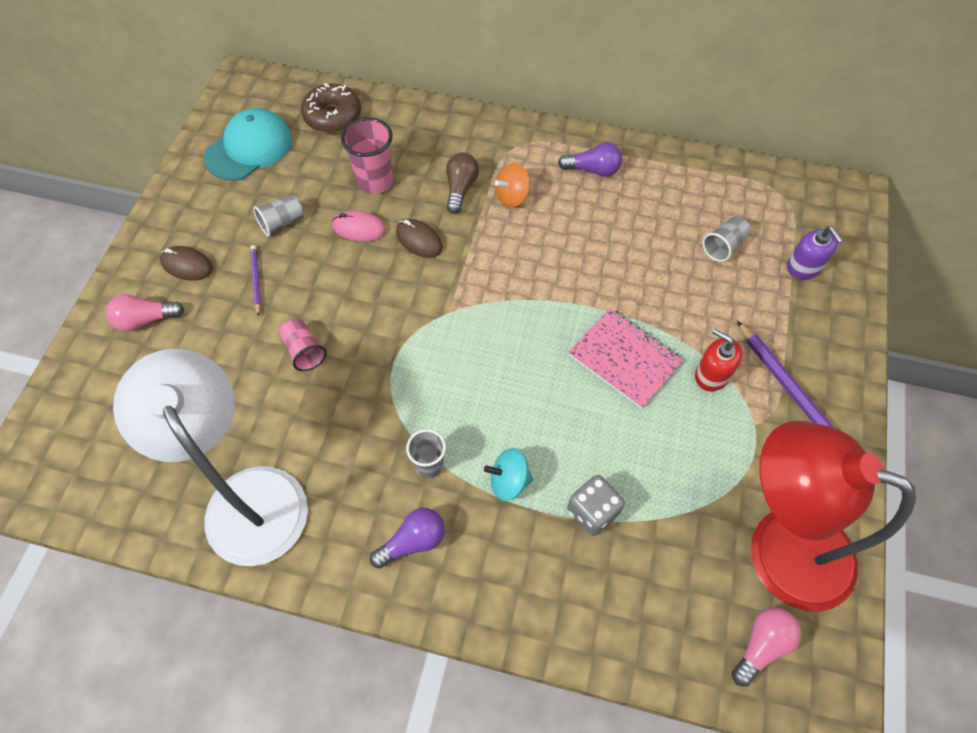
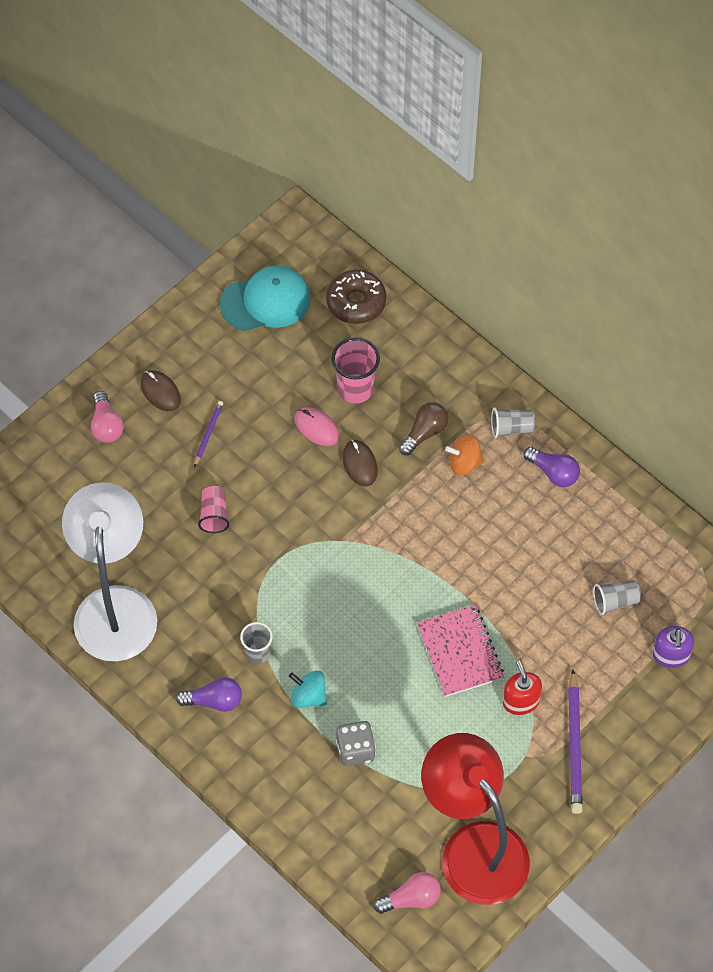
camera: 30 degrees right, 0 degrees up
pink light bulb [105,294,184,331] -> pink light bulb turned 120 degrees counterclockwise [91,391,123,443]
grey cup [253,195,304,237] -> grey cup moved to [491,408,535,438]

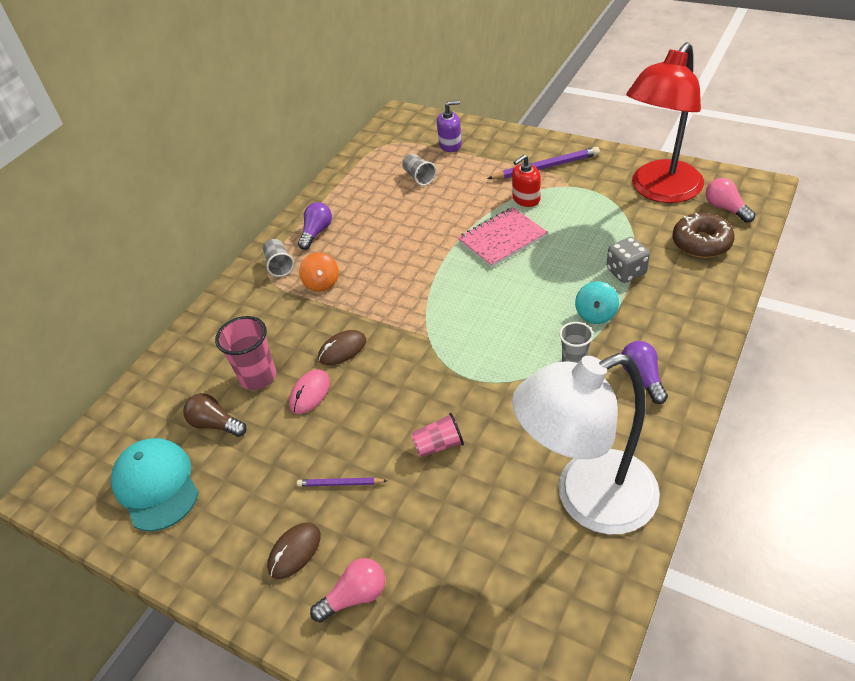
camera: 100 degrees left, 15 degrees down
brown donut [326,270,386,324] -> brown donut moved to [673,213,735,258]
brown light bulb [399,402,448,455] -> brown light bulb moved to [183,393,247,437]

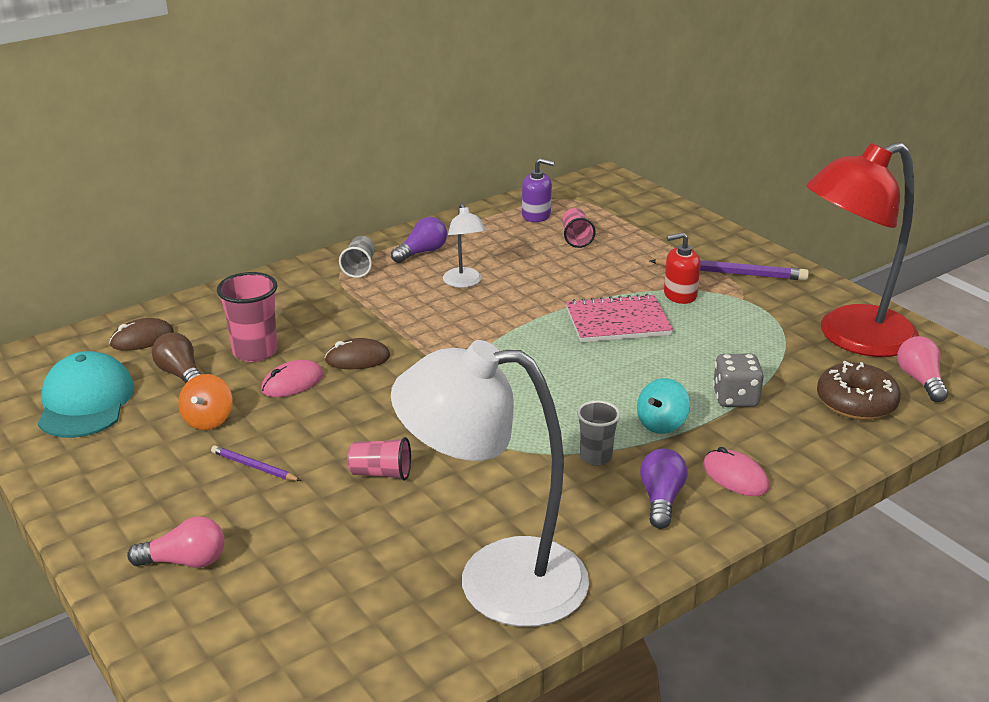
camera: 20 degrees right, 15 degrees down
brown mouse [267,523,321,579] -> brown mouse moved to [109,318,174,351]
orange spinning top [299,252,339,292] -> orange spinning top moved to [178,374,232,430]
grey cup [402,154,436,186] -> pink cup [562,208,596,248]
purple soap dispenser [437,100,462,152] -> purple soap dispenser moved to [522,158,554,222]
none -> white lamp [443,203,486,288]
none -> pink mouse [703,447,769,496]

